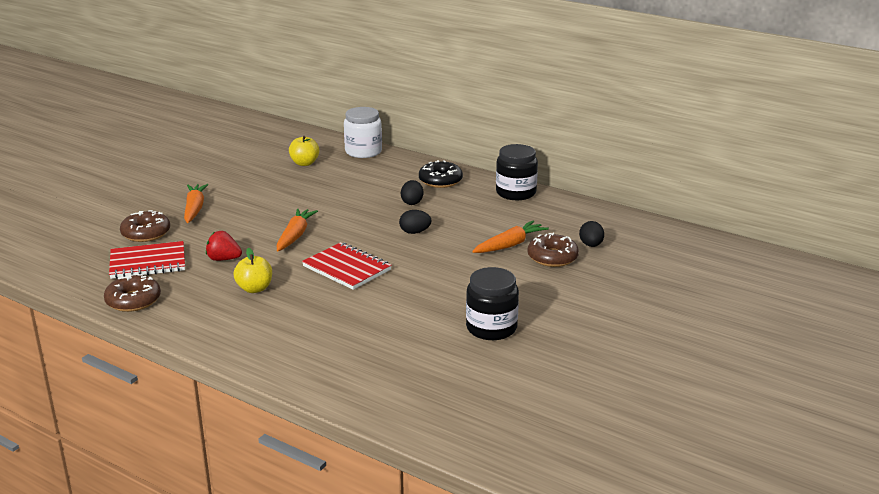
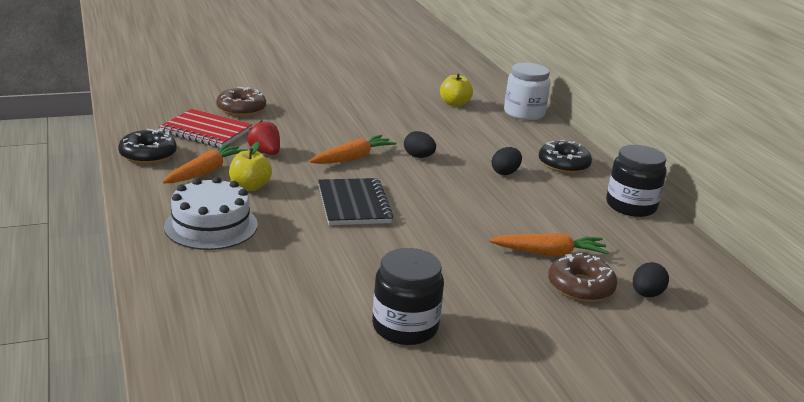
camera: 35 degrees right, 0 degrees up
brown donut [104,274,161,312] -> black donut [118,129,177,164]
orange carrot [184,184,208,223] -> orange carrot moved to [162,143,248,183]
red notebook [302,242,392,290] -> black notebook [318,178,393,225]
black egg [399,210,431,234] -> black egg moved to [404,131,436,158]
none -> white cake [164,177,258,250]

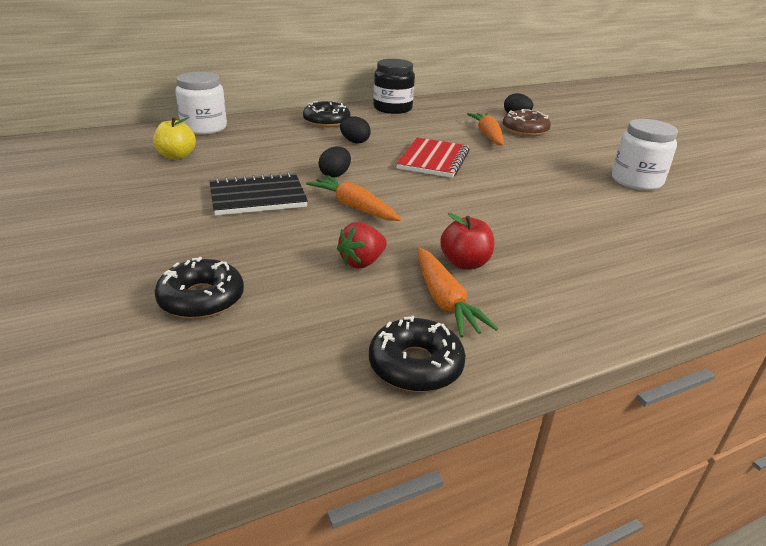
camera: 95 degrees left, 5 degrees up
red notebook [159,109,252,148] -> red notebook moved to [396,137,470,178]
orange carrot [162,143,248,183] -> orange carrot turned 135 degrees counterclockwise [417,247,498,337]
white cake [164,177,258,250] -> none
brown donut [216,87,266,116] -> black donut [155,257,244,319]
yellow apple [229,142,272,191] -> red apple [440,213,494,270]
black notebook [318,178,393,225] -> black notebook moved to [209,172,308,216]
black jar [372,248,444,345] -> white jar [612,119,678,190]

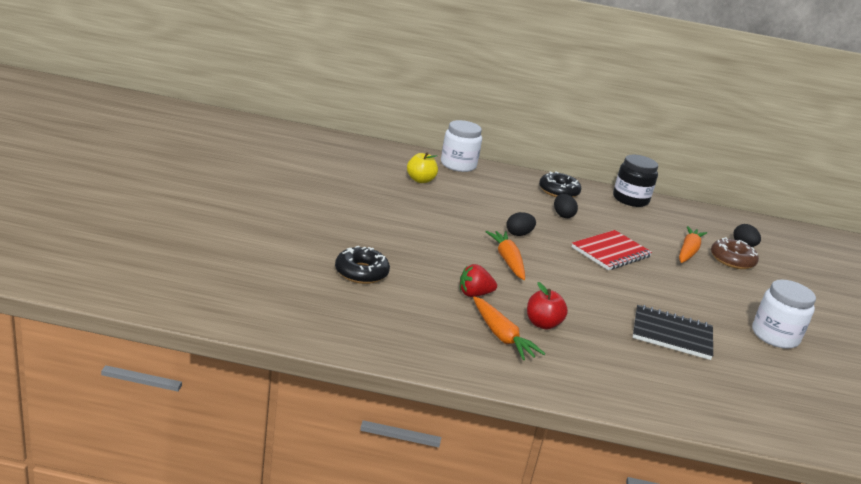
camera: 30 degrees right, 5 degrees down
black notebook [209,172,308,216] -> black notebook moved to [633,305,713,360]
black donut [369,316,466,392] -> none
orange carrot [417,247,498,337] -> orange carrot turned 45 degrees counterclockwise [473,296,545,360]

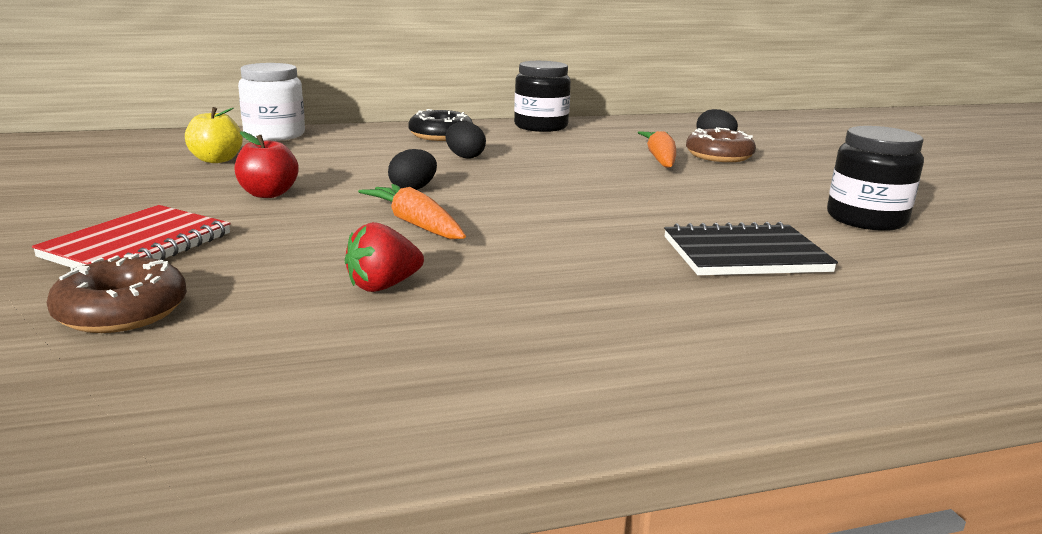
camera: 20 degrees left, 5 degrees down
black donut [335,246,390,284] -> brown donut [46,253,187,333]
orange carrot [473,296,545,360] -> none
red apple [527,282,568,330] -> red apple moved to [234,131,299,198]
red notebook [572,230,652,270] -> red notebook moved to [32,205,231,267]
white jar [752,279,816,349] -> black jar [827,126,924,231]

